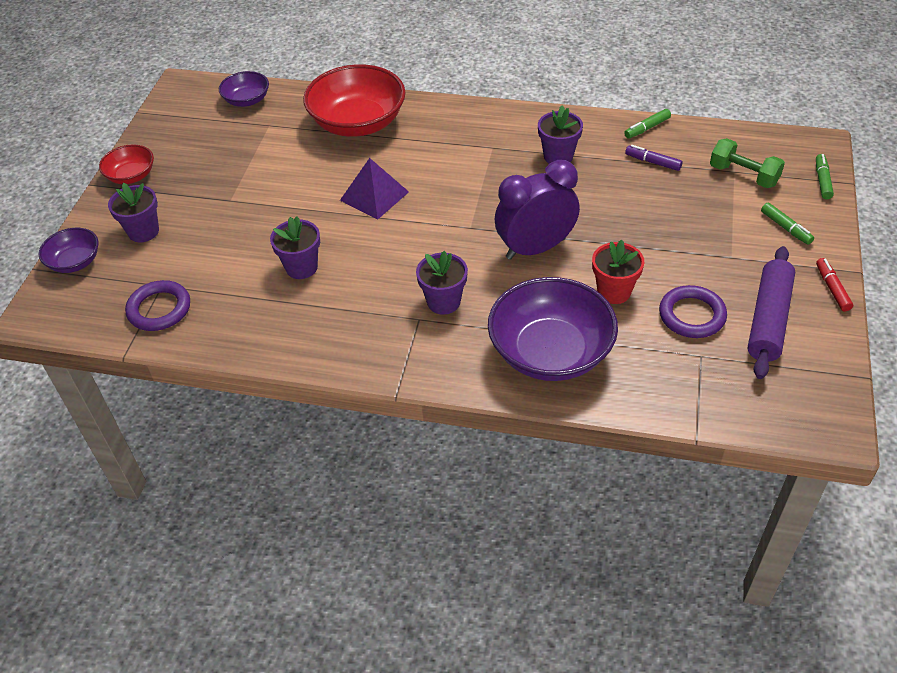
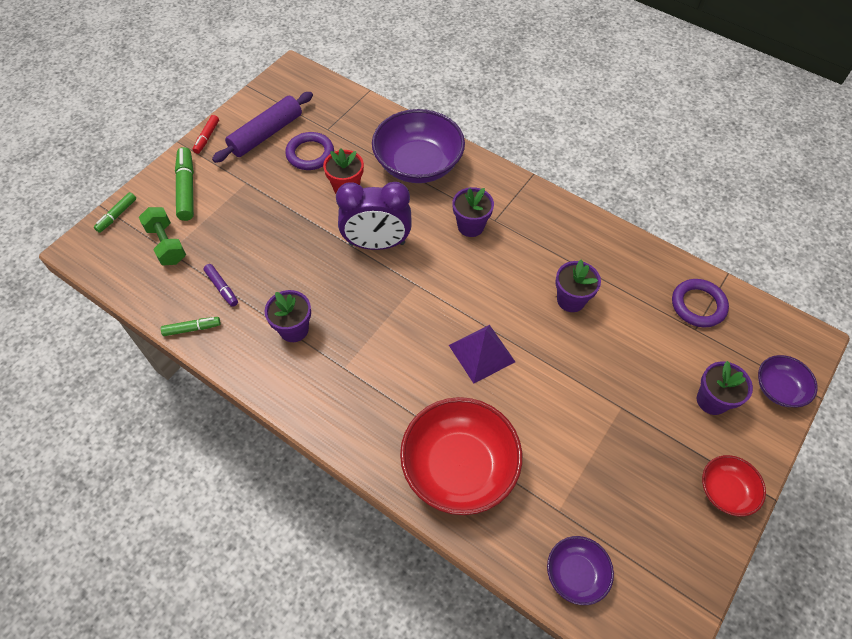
camera: 160 degrees left, 10 degrees up
green marker [761,203,814,245] -> green marker [175,147,194,221], size x1.72

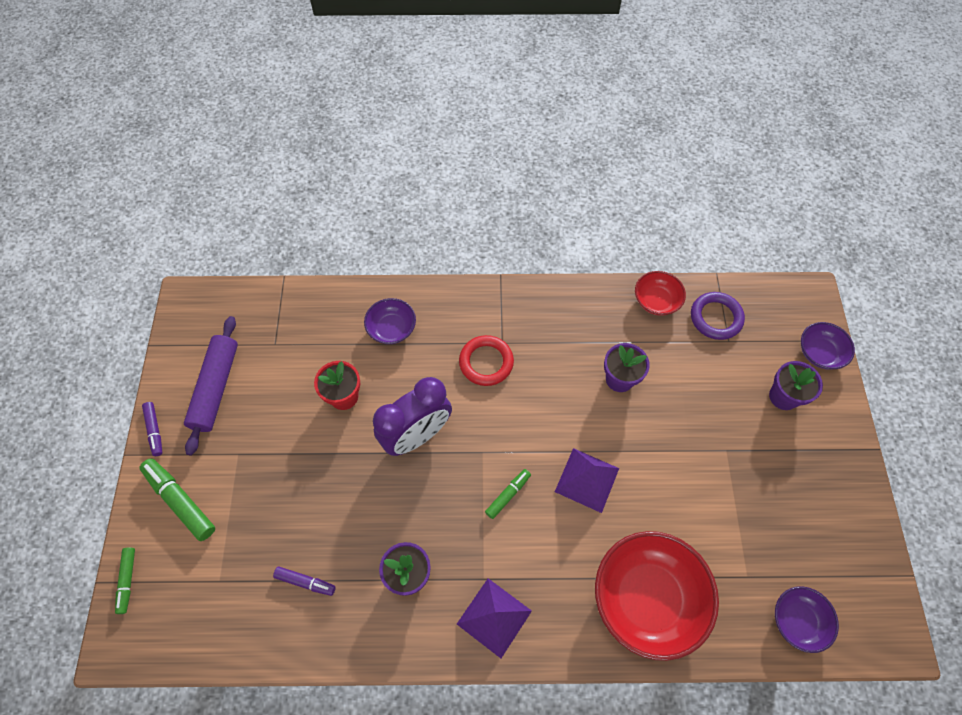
camera: 35 degrees left, 5 degrees up
green dumbbell [139,207,186,265] -> none
green marker [161,317,221,336] -> green marker moved to [485,469,531,519]
red marker [193,115,219,154] -> purple marker [142,402,162,456]
purple ring [285,132,334,170] -> none
purple bowl [372,109,465,183] -> purple bowl [364,298,416,344], size x0.51
purple flower pot [453,187,494,237] -> red ring [459,335,514,386]
red bowl [702,455,766,517] -> red bowl moved to [635,271,686,316]
none -> purple pyramid [457,578,532,658]

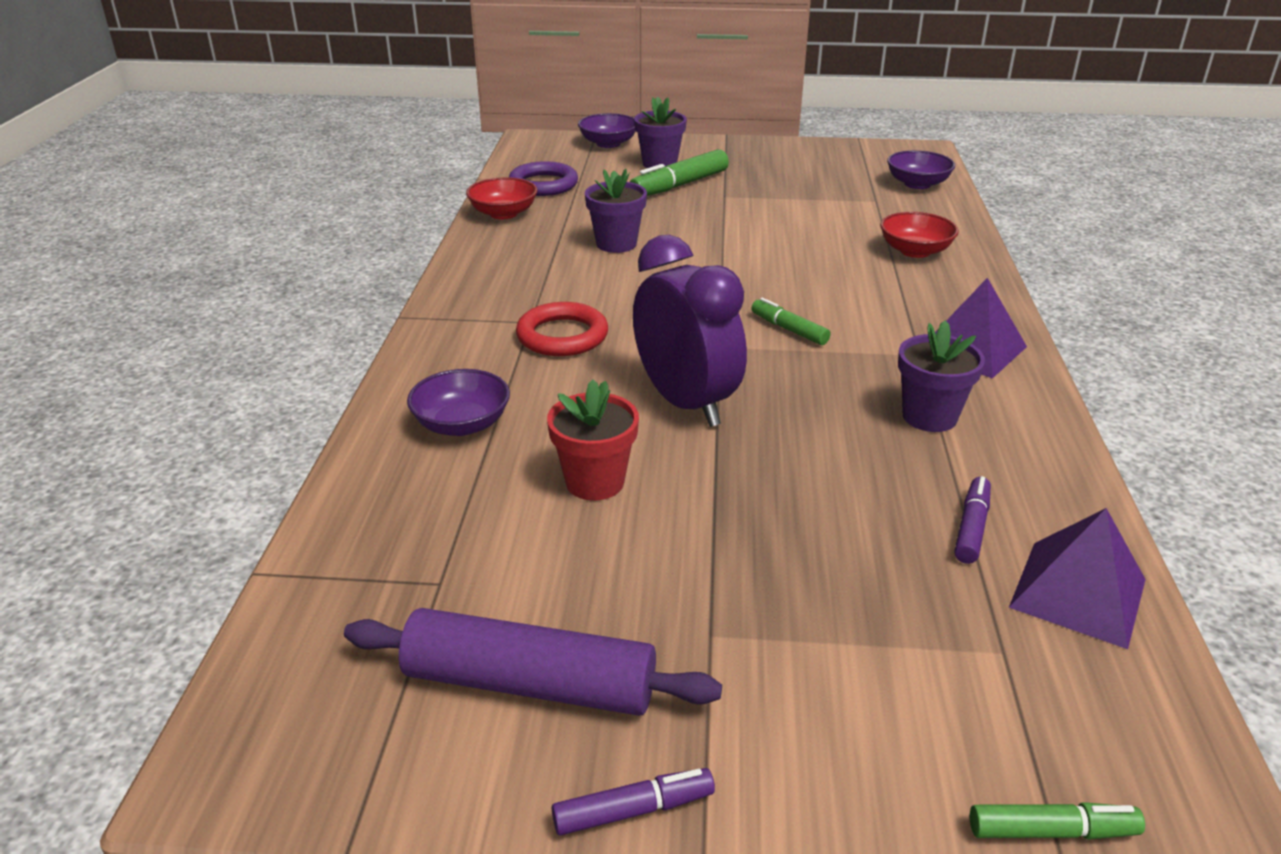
camera: 85 degrees left, 30 degrees down
green marker [139,458,215,541] -> green marker moved to [630,149,729,196]
purple pyramid [555,448,619,513] -> purple pyramid moved to [1009,508,1146,649]
red bowl [595,531,719,661] -> red bowl [880,212,959,258], size x0.51

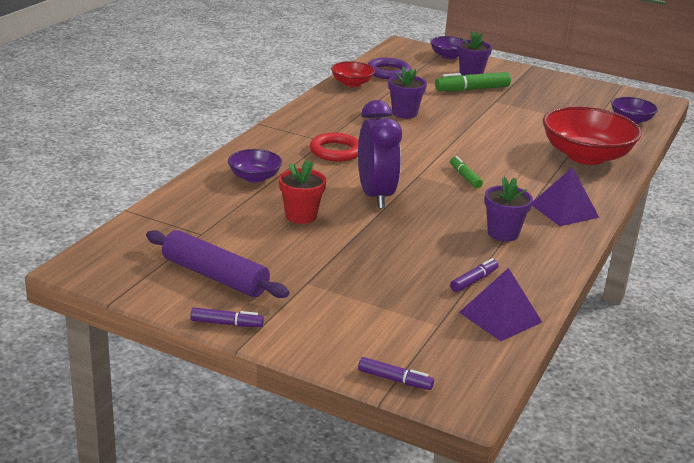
camera: 20 degrees right, 5 degrees down
red bowl [880,212,959,258] -> red bowl [543,106,642,165], size x1.94
green marker [970,802,1145,839] -> purple marker [358,357,434,390]

